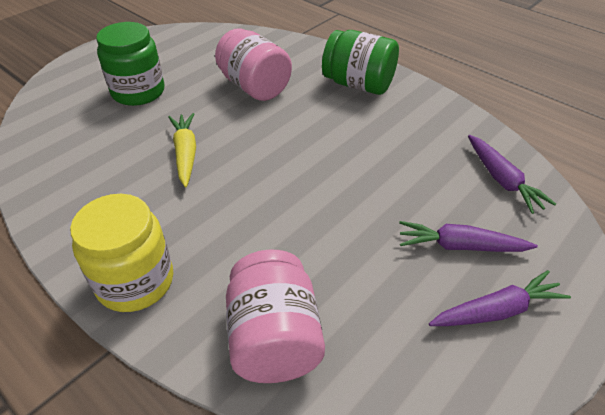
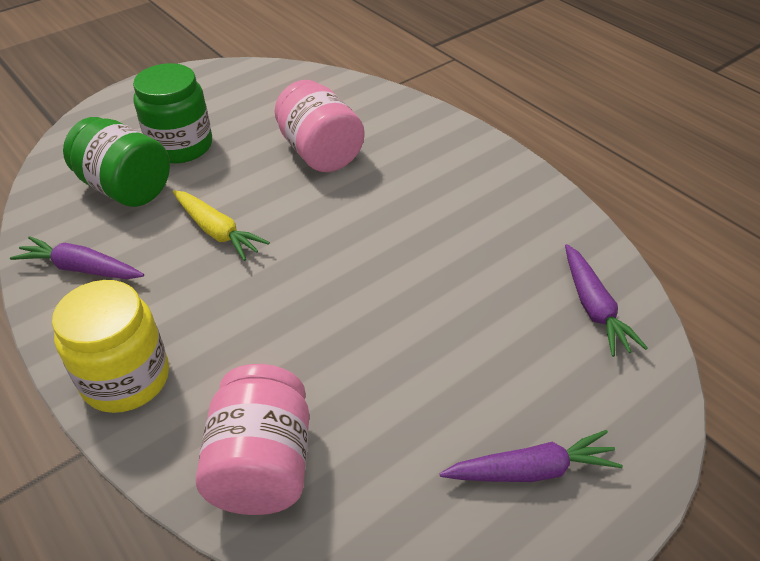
camera: 10 degrees right, 0 degrees up
yellow carrot [168,113,196,187] -> yellow carrot turned 135 degrees clockwise [173,190,270,261]
green jar [322,30,399,95] -> green jar moved to [63,117,170,207]
purple carrot [399,221,538,252] -> purple carrot moved to [10,236,144,279]

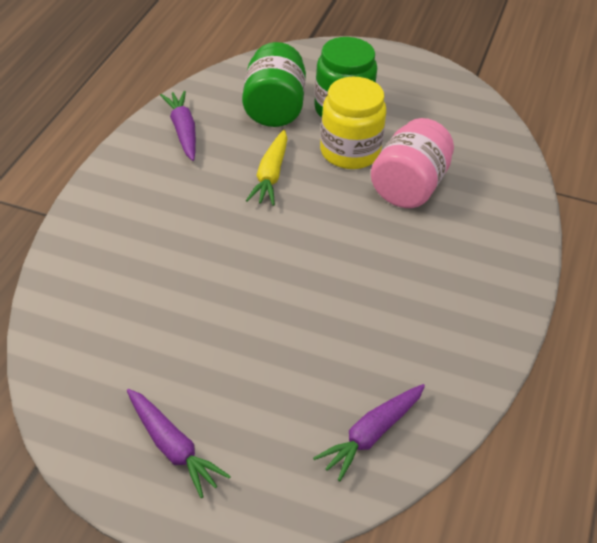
camera: 55 degrees right, 0 degrees up
yellow jar [52,280,169,413] -> yellow jar moved to [320,77,386,169]
pink jar [196,364,309,515] -> none

